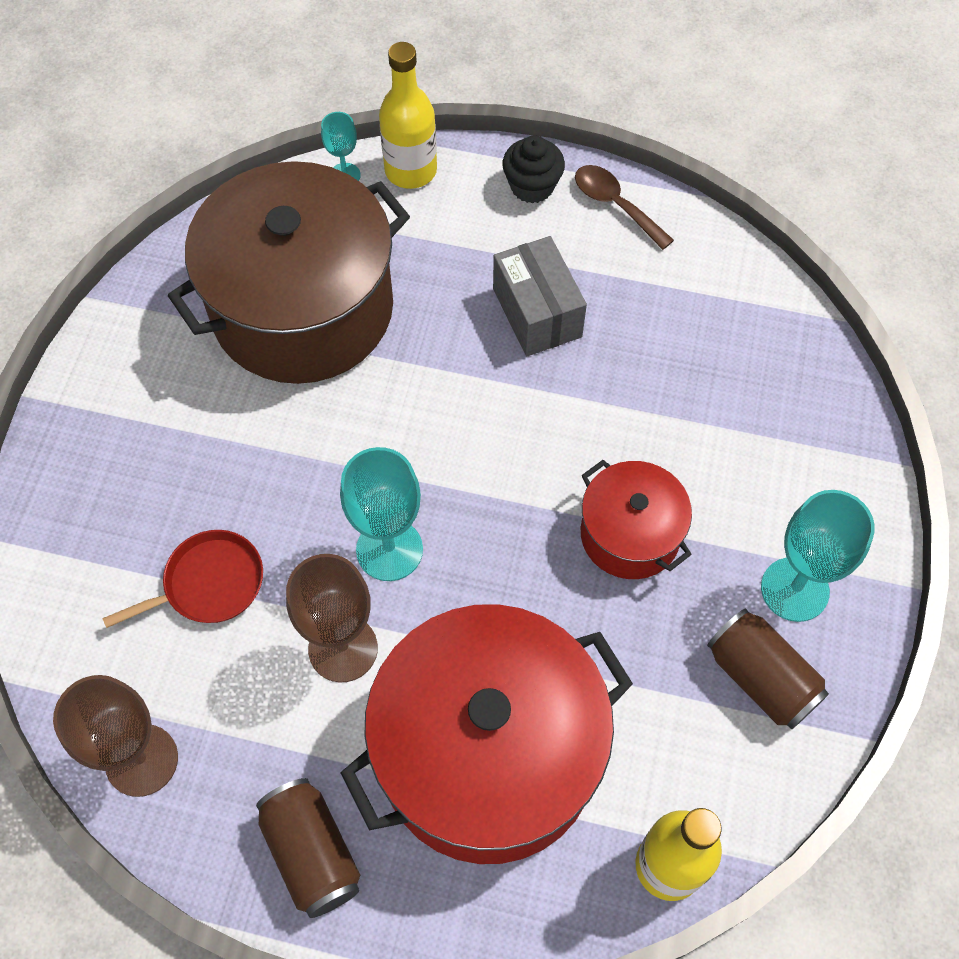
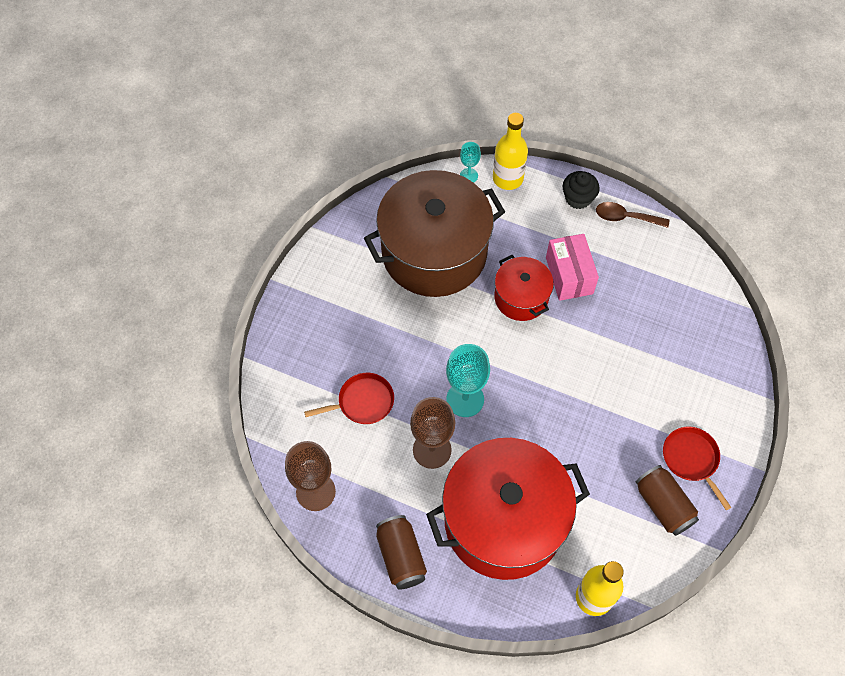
camera: 10 degrees right, 0 degrees up
grey box [493,236,587,356] -> pink box [546,234,599,301]
brown spoon [575,165,674,250] -> brown spoon turned 45 degrees counterclockwise [596,202,669,228]
red pot [581,460,692,579] -> red pot moved to [494,255,554,321]
turquoise goblet [761,490,875,622] -> red pan [663,427,732,510]

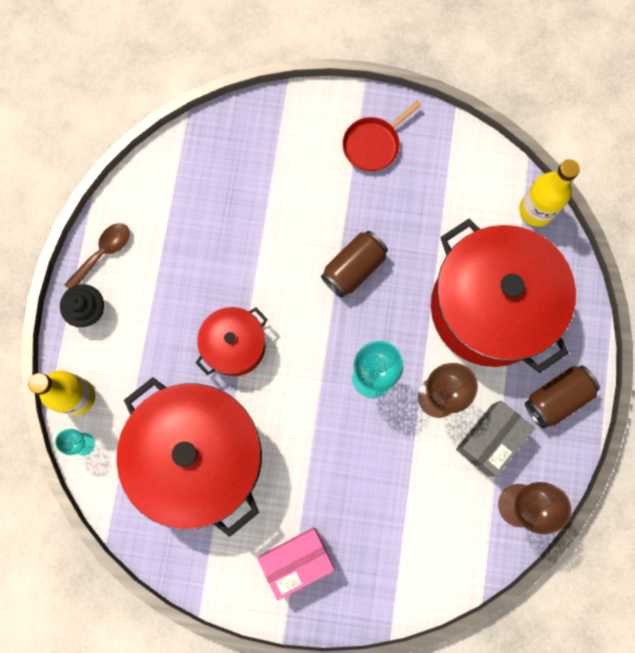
camera: 105 degrees left, 15 degrees up
red pan [304,373,394,424] -> none
brown pot [364,170,505,297] -> red pot [116,377,262,537]
pink box [546,234,599,301] -> pink box moved to [258,527,335,601]
brown spoon [596,202,669,228] -> brown spoon turned 135 degrees counterclockwise [64,223,130,289]
brown can [636,465,699,536] -> brown can moved to [321,231,388,298]
none -> grey box [456,401,535,477]

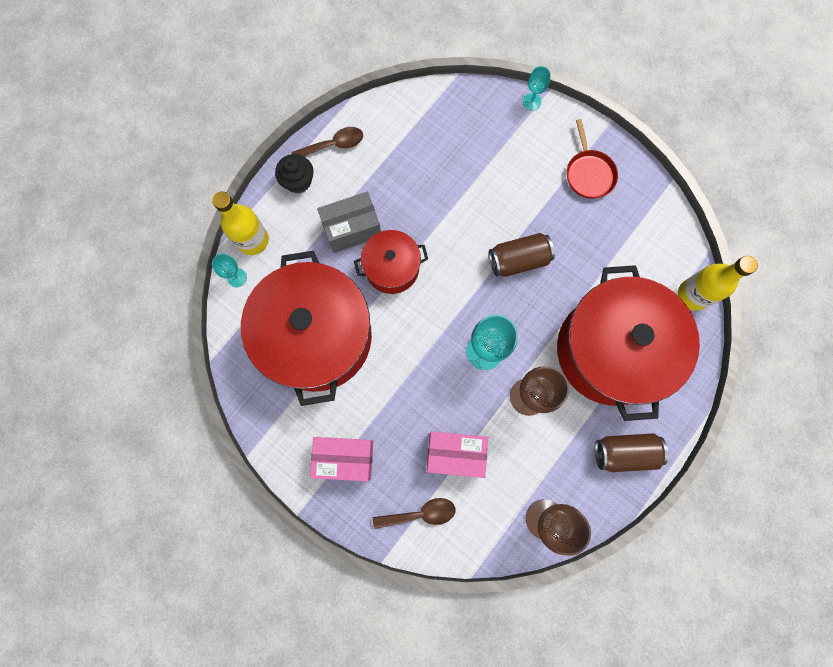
camera: 30 degrees right, 0 degrees up
red pan [342,100,421,171] -> red pan turned 90 degrees counterclockwise [567,119,618,199]
grey box [456,401,535,477] -> grey box moved to [317,192,381,253]
none -> brown spoon [373,498,455,529]
none -> pink box [427,431,488,478]
none -> turquoise goblet [523,66,551,110]

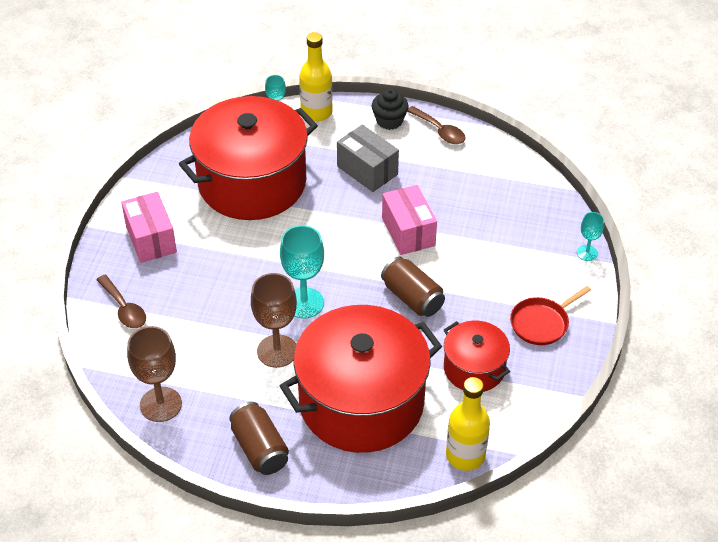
camera: 65 degrees right, 30 degrees down
red pot [354,230,428,294] -> red pot moved to [444,321,510,392]
pink box [427,431,488,478] -> pink box moved to [382,185,437,255]

